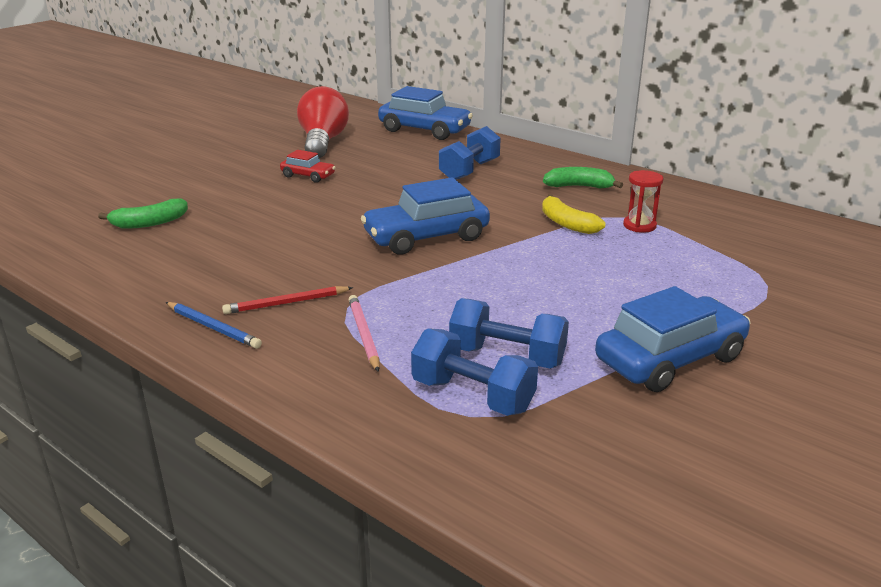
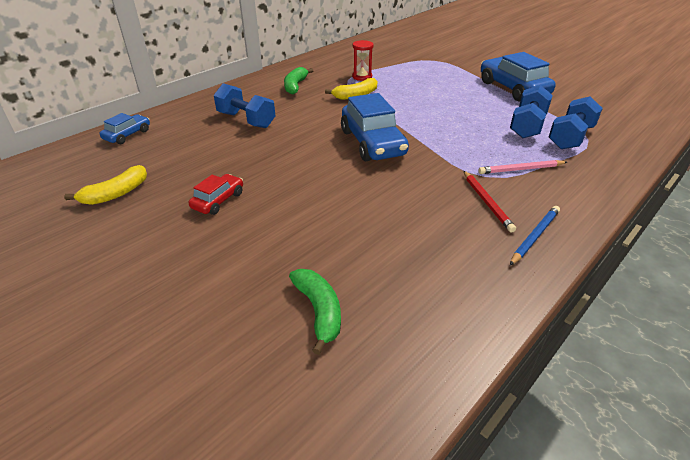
camera: 85 degrees left, 10 degrees up
red light bulb [297,86,349,158] -> yellow banana [64,165,147,205]
blue car [378,86,473,140] -> blue car [100,113,150,144], size x0.52

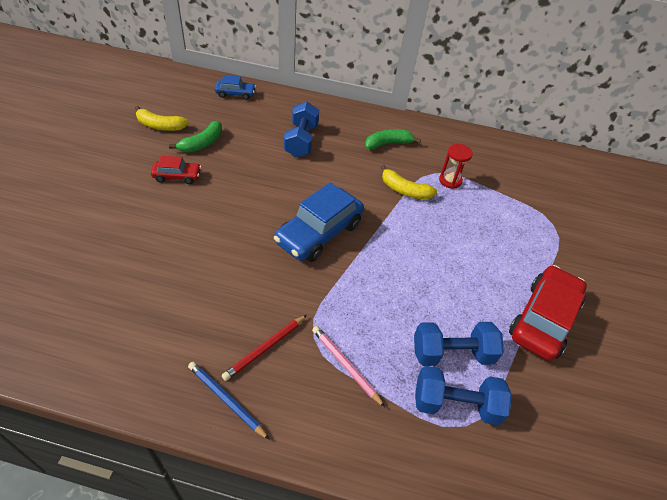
camera: 55 degrees right, 10 degrees up
green banana [289,269,341,355] -> green banana moved to [169,121,222,152]
blue car [481,52,556,102] -> red car [509,265,587,361]
blue pencil [510,206,560,265] -> blue pencil turned 150 degrees counterclockwise [188,362,270,440]

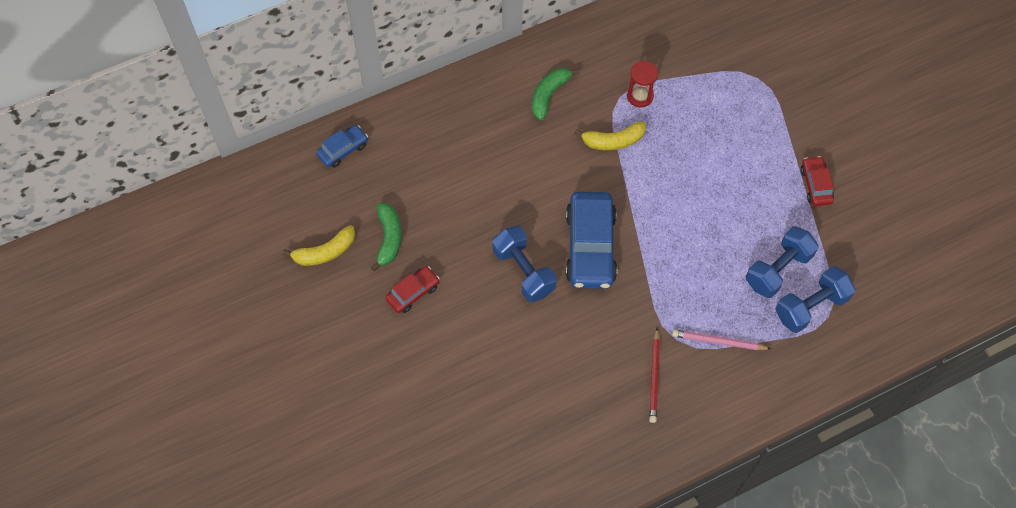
camera: 35 degrees left, 15 degrees up
blue pencil [188,362,270,440] -> none
blue dumbbell [284,102,319,157] -> blue dumbbell moved to [492,226,557,302]
red car [509,265,587,361] -> red car [800,156,834,206], size x0.52

